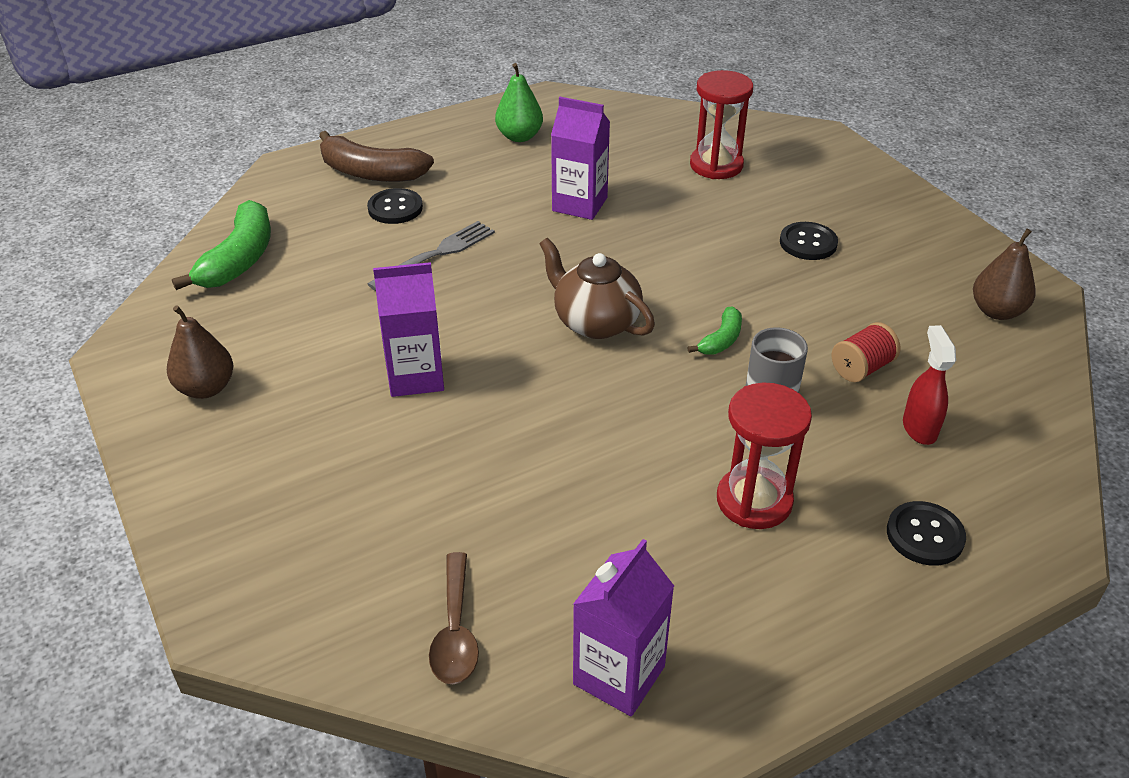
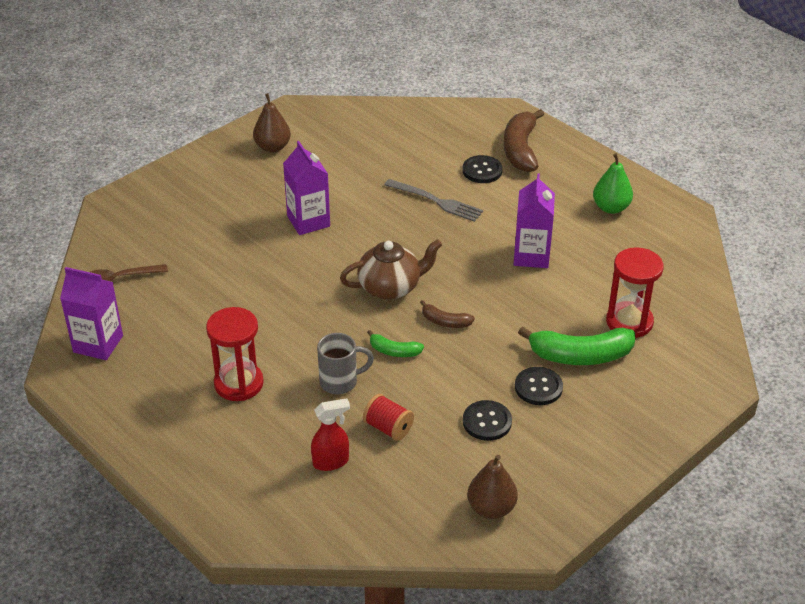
camera: 75 degrees right, 0 degrees up
green banana [172,200,271,290] -> green banana moved to [518,326,635,365]
brown teapot [539,238,655,339] -> brown teapot turned 45 degrees clockwise [340,239,442,300]
black button [887,501,966,566] -> black button moved to [463,400,512,441]
none -> brown banana [420,300,475,328]

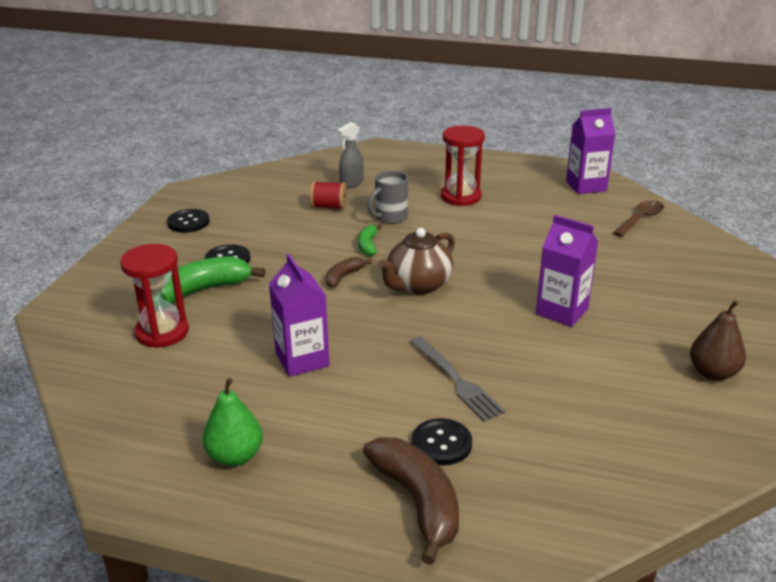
camera: 150 degrees right, 10 degrees down
red spray bottle [311,398,350,471] -> grey spray bottle [337,122,364,188]
green banana [367,330,424,357] -> green banana turned 75 degrees counterclockwise [358,225,382,256]
grey fork [384,179,483,222] -> grey fork turned 120 degrees counterclockwise [410,336,505,422]
brown banana [420,300,475,328] -> brown banana turned 45 degrees counterclockwise [326,257,372,288]
black button [463,400,512,441] -> black button moved to [167,209,210,233]
brown pear [467,455,518,519] -> none

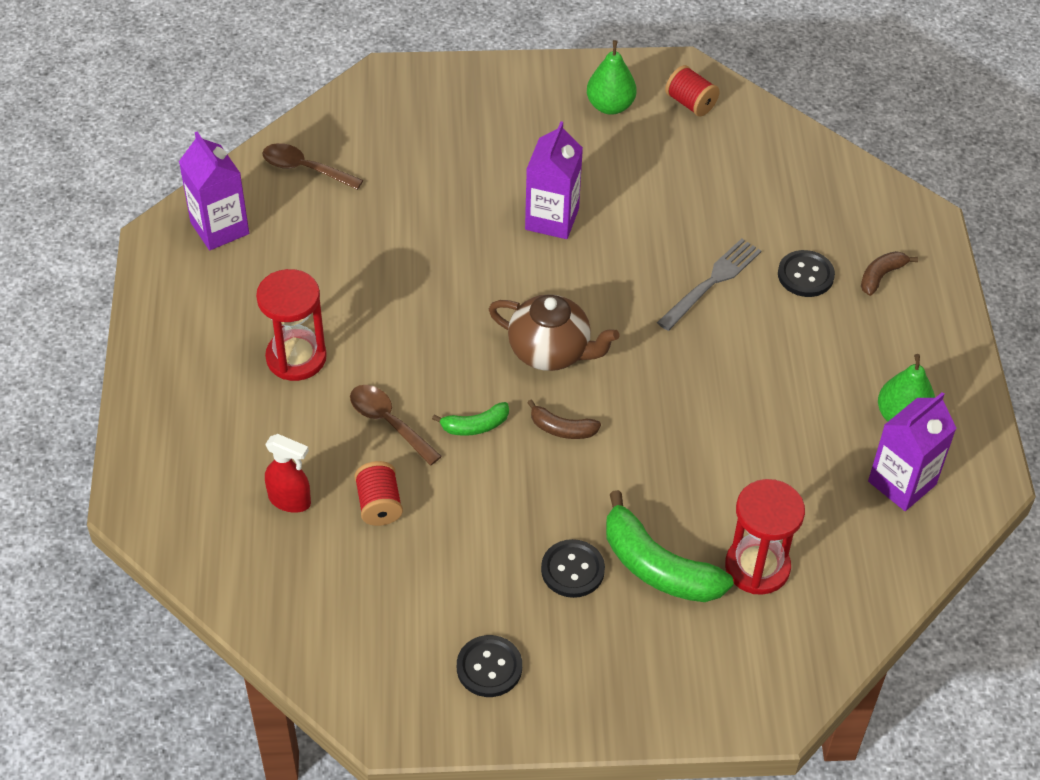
camera: 110 degrees left, 20 degrees up
purple carton [269,254,330,377] -> purple carton moved to [868,392,957,511]
grey spray bottle [337,122,364,188] -> red spray bottle [265,434,311,513]
brown banana [363,437,459,565] -> brown banana [861,251,918,296], size x0.52
grey mug [367,170,408,224] -> brown spoon [350,385,442,466]
brown pear [690,300,746,381] -> green pear [587,40,636,115]
none -> red spool [665,65,720,117]

